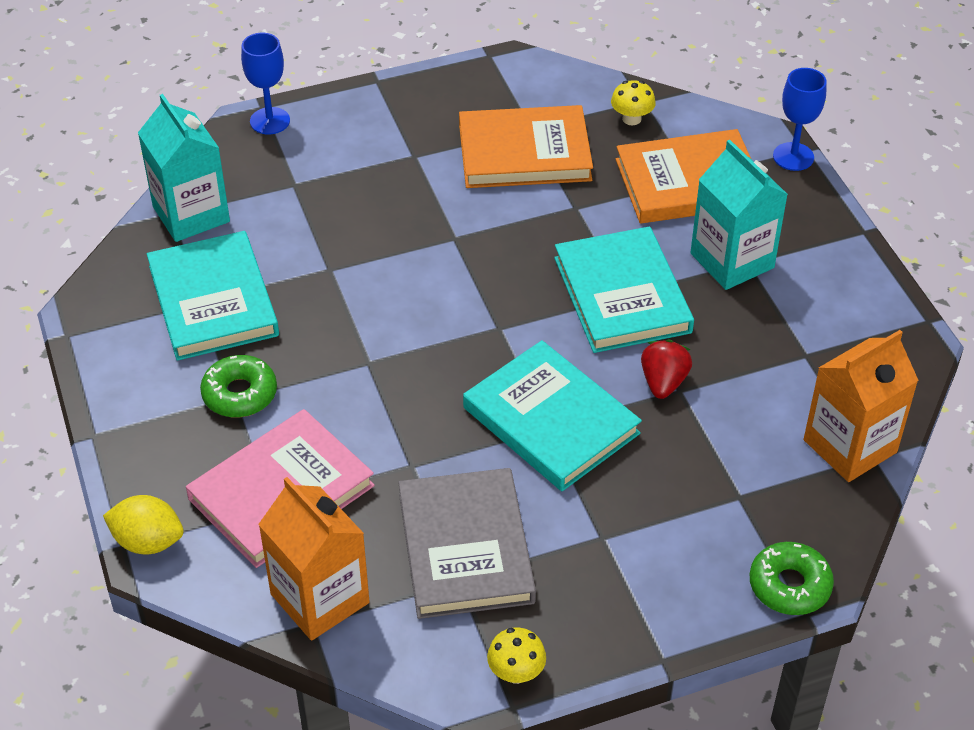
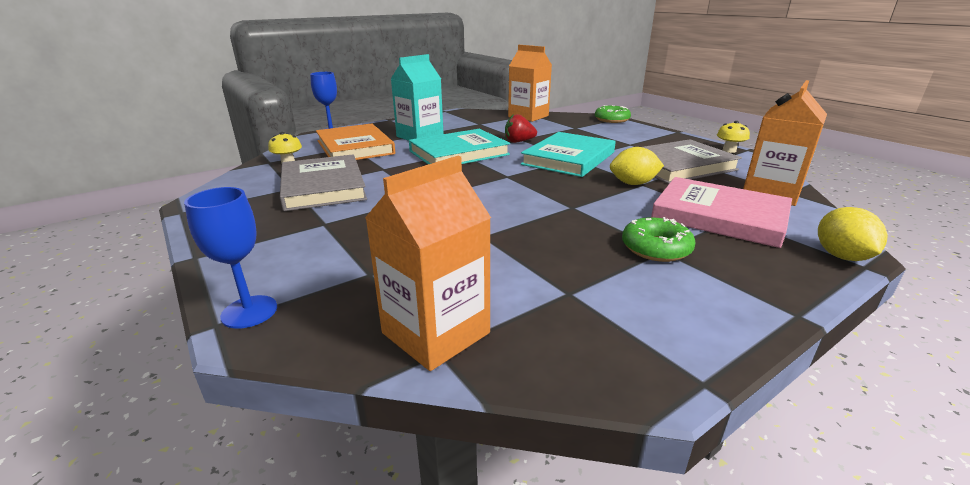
camera: 105 degrees left, 20 degrees down
turquoise carton [138,94,230,242] -> orange carton [365,156,491,371]
turquoise book [147,231,279,361] -> none
orange book [459,105,593,188] -> grey book [280,155,367,211]
none -> yellow lemon [610,147,664,185]

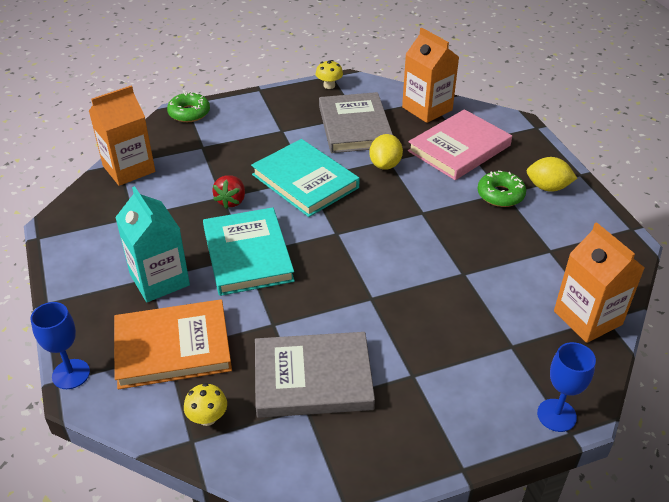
camera: 75 degrees left, 15 degrees up
yellow lemon [818,207,887,261] -> yellow lemon moved to [526,157,577,192]

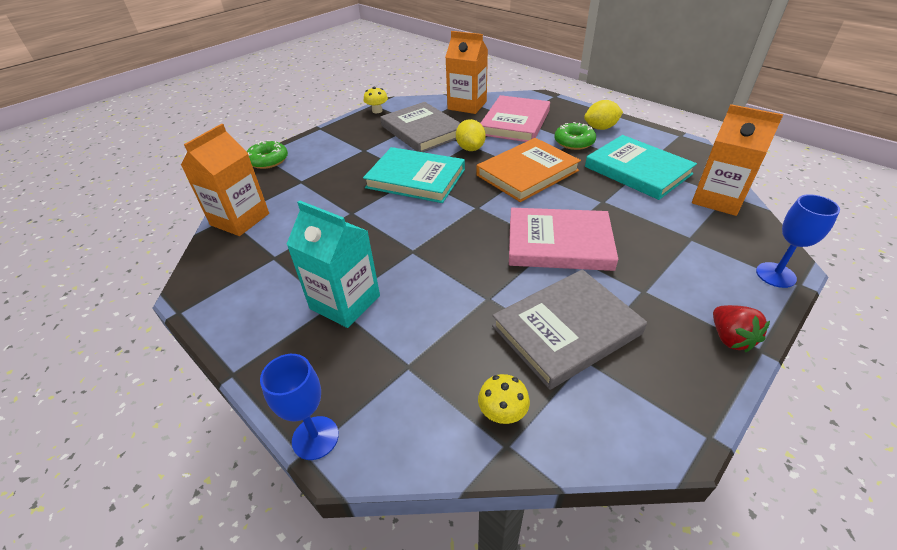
camera: 25 degrees left, 0 degrees up
orange book [114,299,232,389] -> orange book moved to [476,138,581,202]
turquoise book [203,207,295,296] -> turquoise book moved to [585,135,697,200]
red strawberry [212,175,245,209] -> red strawberry moved to [713,305,770,352]
none -> pink book [509,208,618,271]

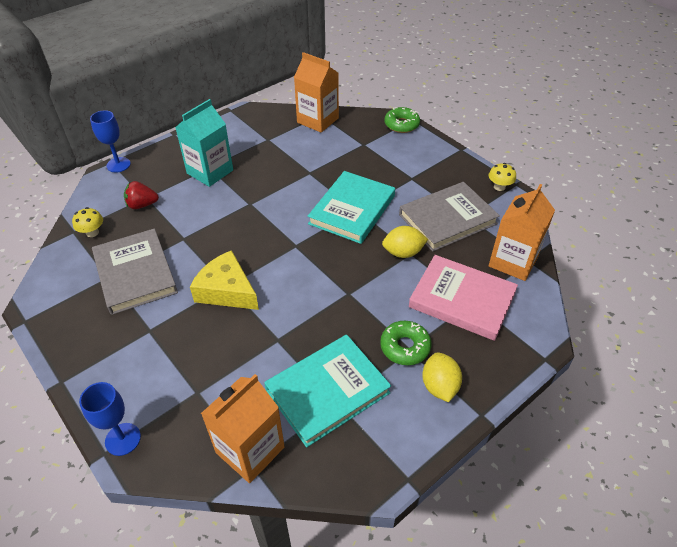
camera: 95 degrees right, 5 degrees up
orange book [476,138,581,202] -> none
pink book [509,208,618,271] -> yellow cheese [190,250,259,310]
red strawberry [713,305,770,352] -> red strawberry moved to [124,181,159,209]

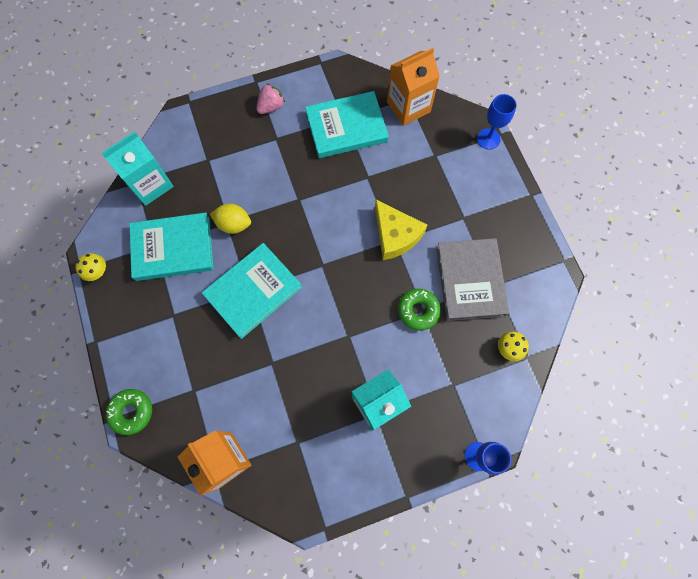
camera: 160 degrees left, 25 degrees up
red strawberry [124,181,159,209] -> none
green donut [380,321,431,365] -> green donut moved to [398,289,441,330]
grey book [399,182,500,252] -> turquoise book [129,213,214,281]
pink book [409,255,518,341] -> none
yellow lemon [422,352,462,402] -> pink strawberry [256,84,285,114]
orange carton [489,184,555,281] -> turquoise carton [101,131,174,206]

